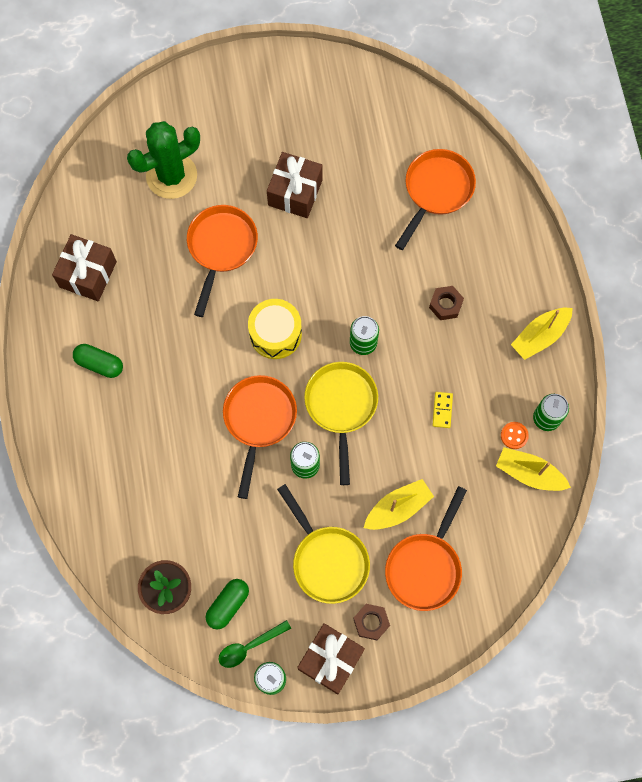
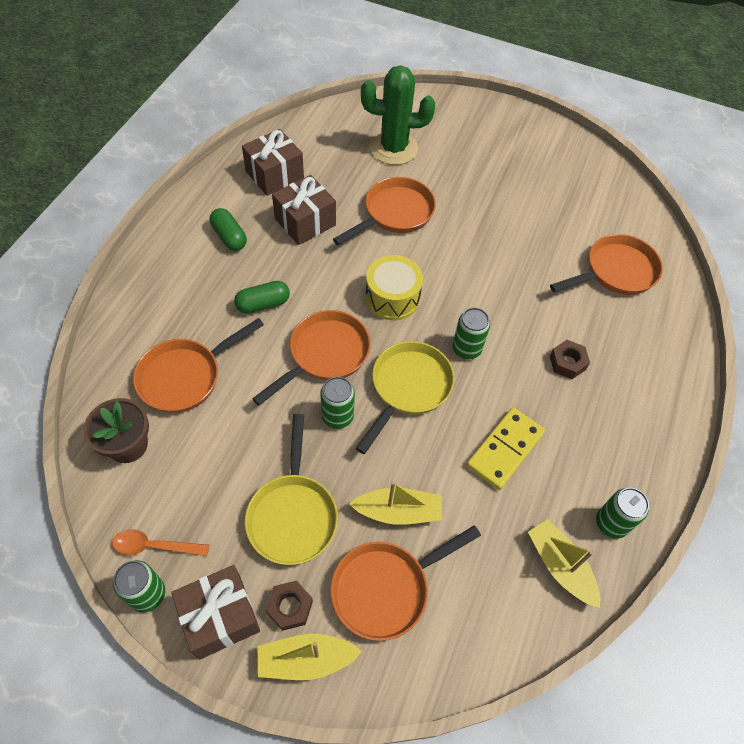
camera: 30 degrees right, 15 degrees down
green capsule [206,579,249,630] -> green capsule moved to [234,281,290,314]
green spoon [218,620,291,668] -> orange spoon [112,529,209,556]
brown gift [267,152,323,218] -> brown gift moved to [272,175,336,245]
yellow domino [433,392,453,428] -> yellow domino [466,407,545,490], size x1.99
orange button [501,422,529,449] -> none
yellow boat [511,308,573,360] -> yellow boat moved to [258,634,362,680]
none -> orange pan [133,318,264,413]

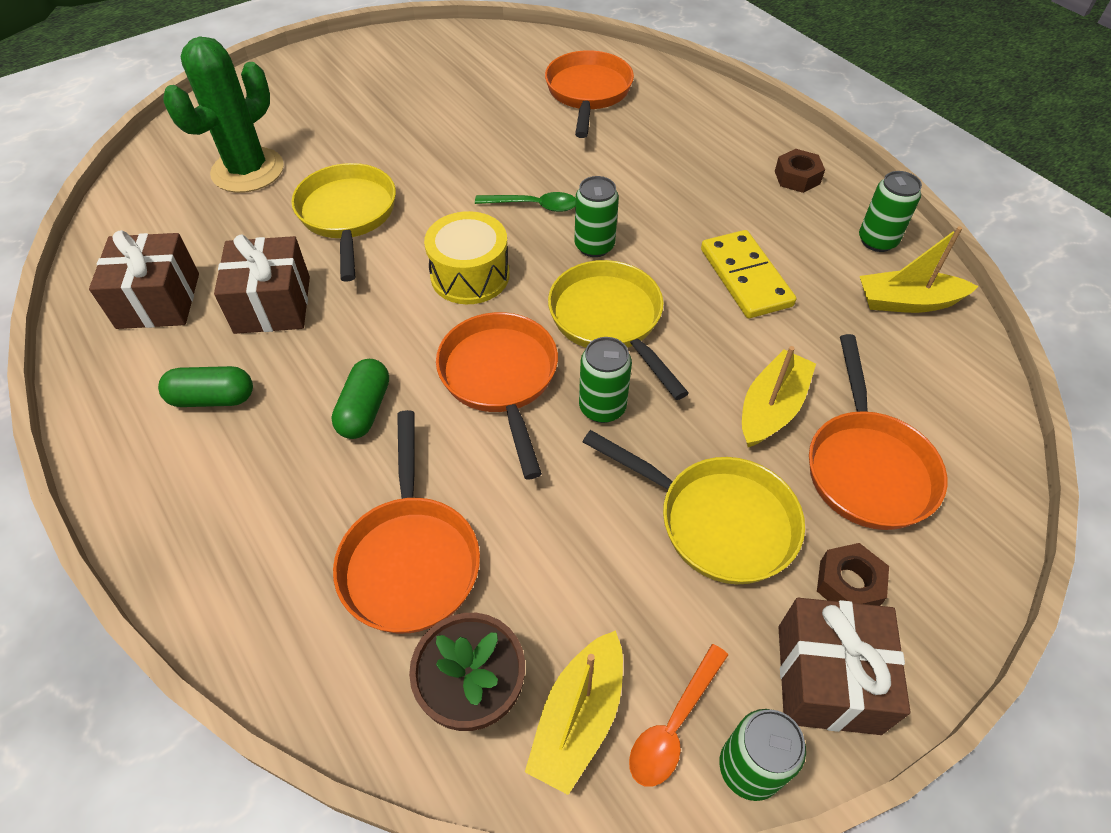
camera: 55 degrees left, 5 degrees down
yellow boat [258,634,362,680] -> yellow boat moved to [525,630,623,795]
orange pan [333,177,436,245] -> yellow pan [291,163,396,282]
brown nut [550,340,590,379] -> brown nut moved to [775,149,825,193]
none -> green spoon [475,192,576,212]

